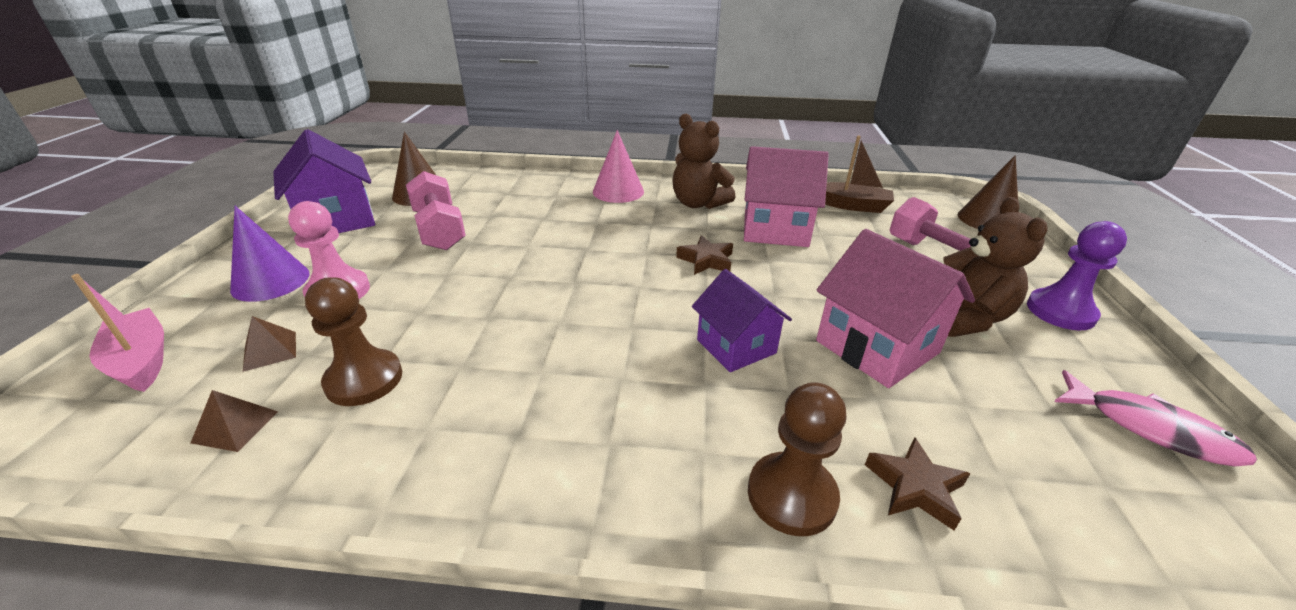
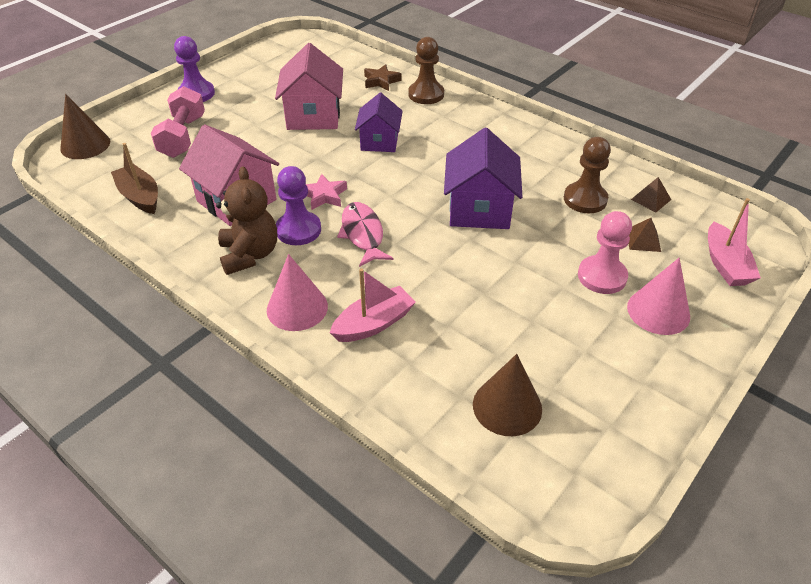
camera: 145 degrees left, 10 degrees up
purple cone [230,206,310,302] -> pink cone [627,258,690,335]
purple house [273,129,375,233] -> purple house moved to [444,128,523,229]
pink dumbbell [406,171,466,250] -> none
brown star [676,235,733,275] -> pink star [306,174,347,210]
brown teddy bear [943,197,1048,337] -> none
pink fish [1054,370,1257,467] -> pink fish moved to [337,202,394,267]
none -> purple pawn [276,166,321,245]
none -> pink boat [330,268,416,342]

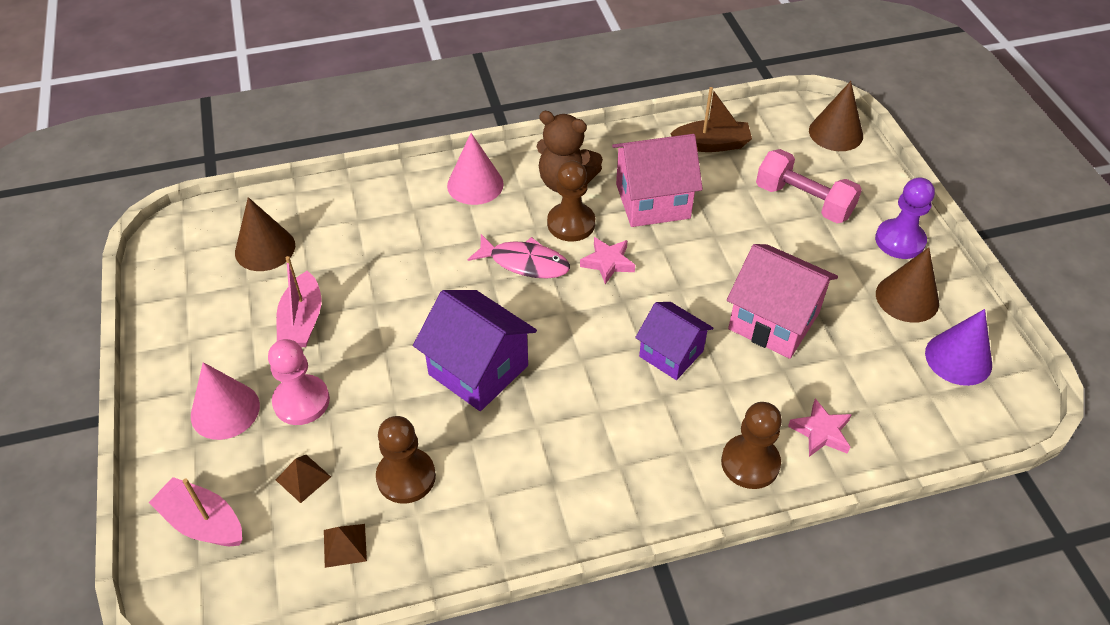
camera: 125 degrees right, 5 degrees up
purple pawn [276,166,321,245] -> brown pawn [547,160,595,241]
pink boat [330,268,416,342] -> pink boat moved to [276,256,322,347]
brown star [364,64,402,91] -> pink star [788,398,852,457]
none -> brown cone [876,247,939,323]
none -> purple cone [925,309,992,386]

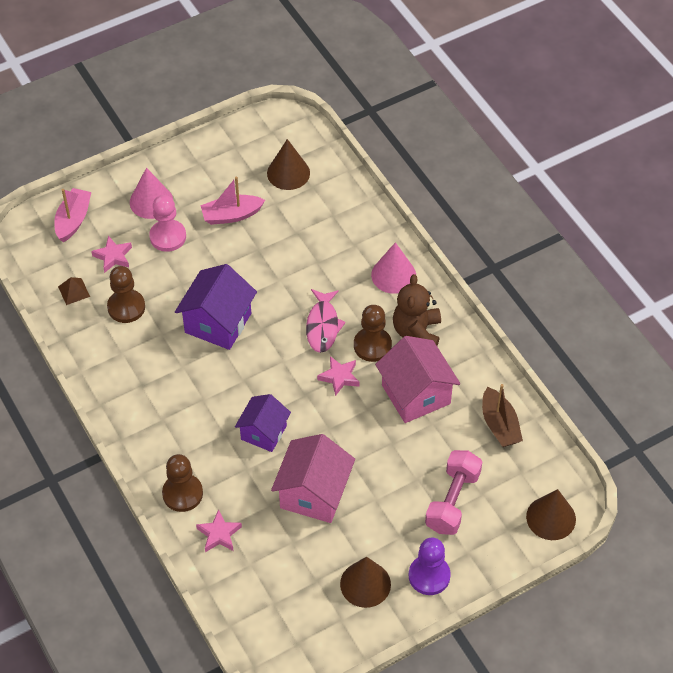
camera: 75 degrees right, 5 degrees up
brown pyramid [276,455,331,503] -> pink star [91,236,132,273]
purple cone [925,309,992,386] -> none

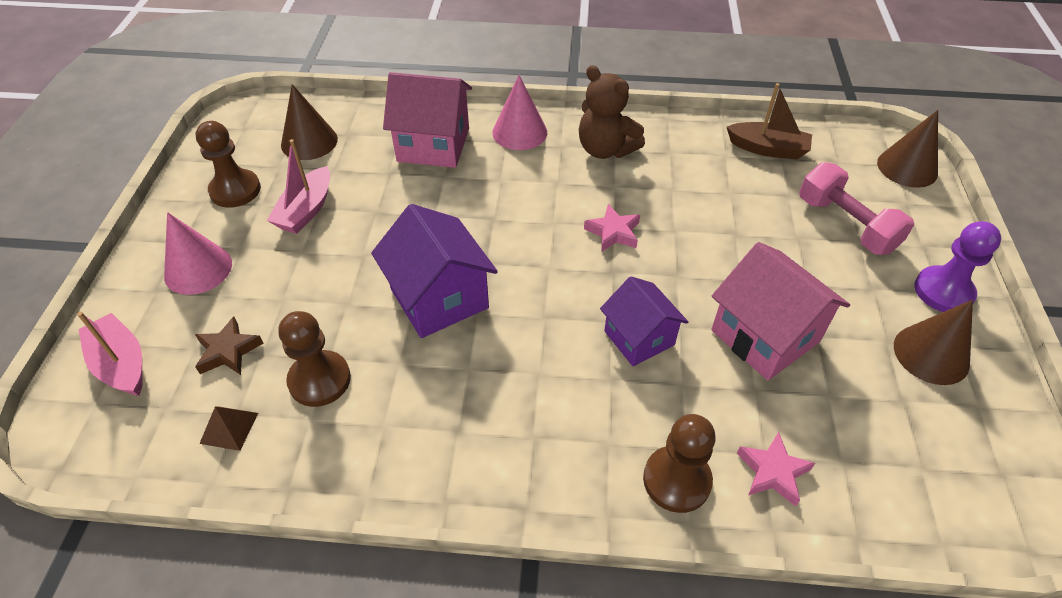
camera: 55 degrees left, 5 degrees down
pink star [91,236,132,273] -> brown star [195,317,264,375]
pink pawn [149,195,186,252] -> none
pink fish [306,289,346,353] -> none
brown pawn [354,305,392,362] -> brown pawn moved to [196,121,261,208]
pink house [375,336,460,423] -> pink house moved to [383,72,472,168]

